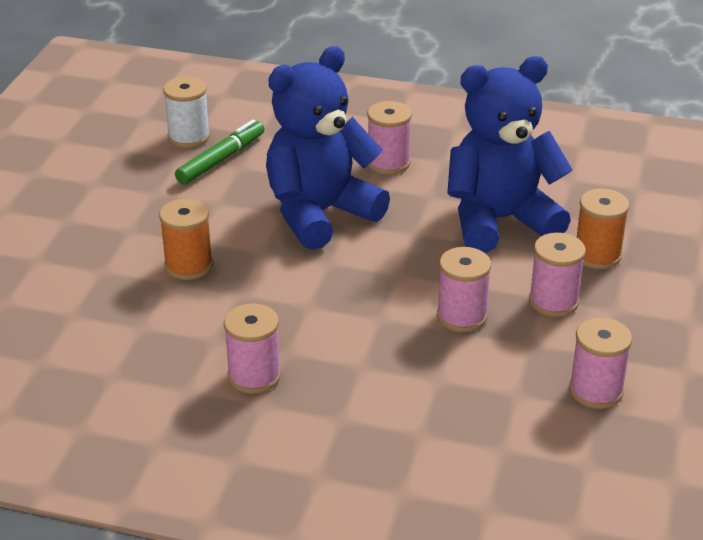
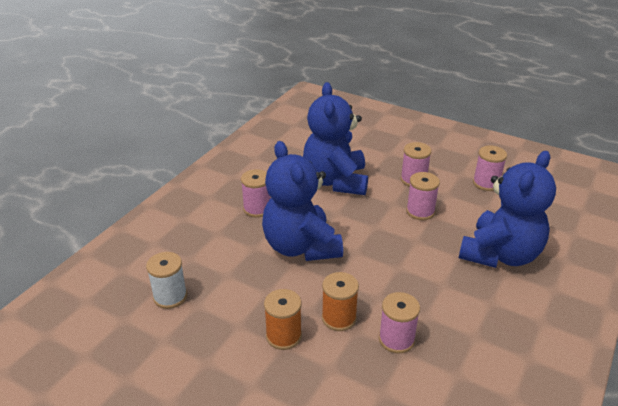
camera: 75 degrees left, 0 degrees up
green marker [175,119,265,185] -> none
pink spool [224,304,281,394] -> pink spool moved to [379,292,420,354]
orange spool [577,189,629,269] -> orange spool moved to [264,289,302,350]
none -> blue teddy bear [459,151,556,268]

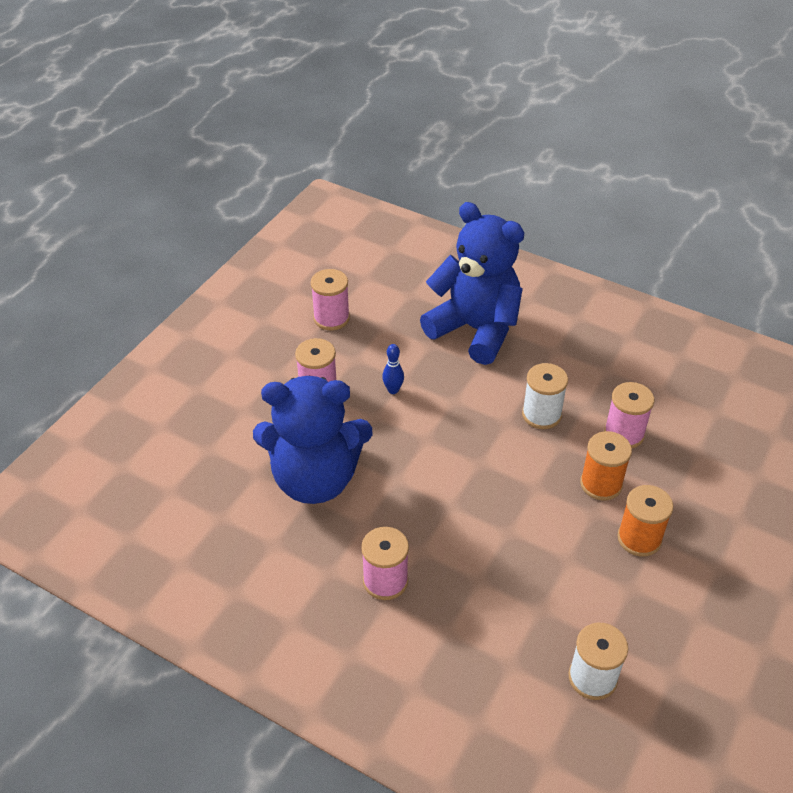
camera: 90 degrees left, 10 degrees up
blue teddy bear [262,141,343,261] -> none
pink spool [406,172,440,220] -> blue bowling pin [382,344,404,394]
none -> white spool [522,363,568,429]

